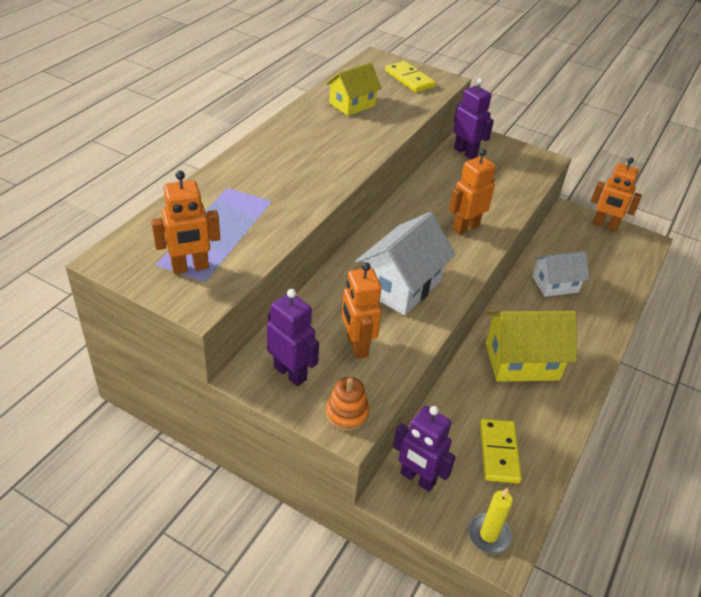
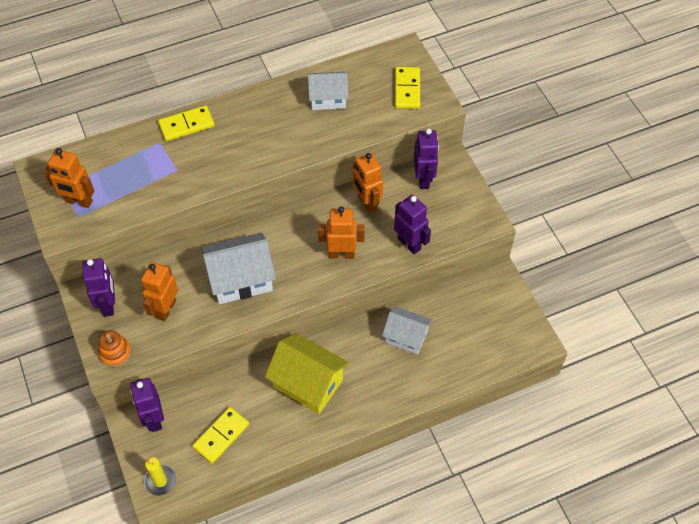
camera: 40 degrees right, 15 degrees up
yellow house [326,62,382,116] -> white house [308,72,348,110]
orange robot [591,157,642,231] -> orange robot moved to [353,153,383,213]
none -> yellow domino [158,105,214,141]
none -> purple robot [394,195,431,254]

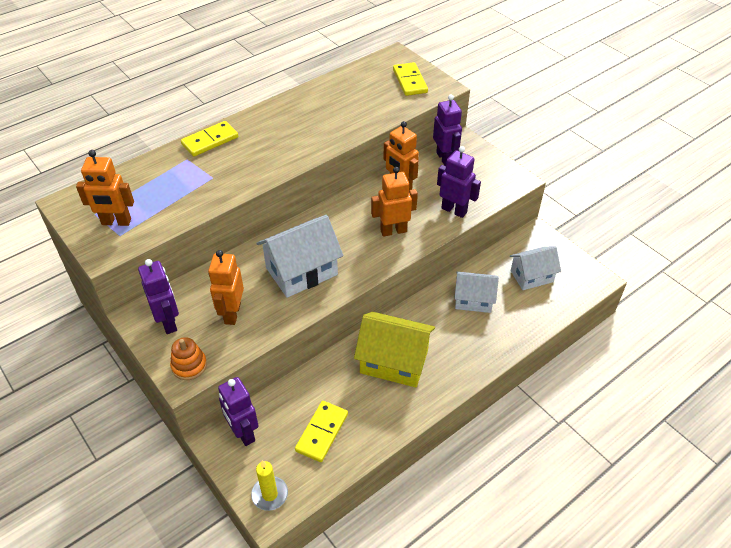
camera: 15 degrees left, 10 degrees down
white house [308,72,348,110] -> white house moved to [510,246,561,290]

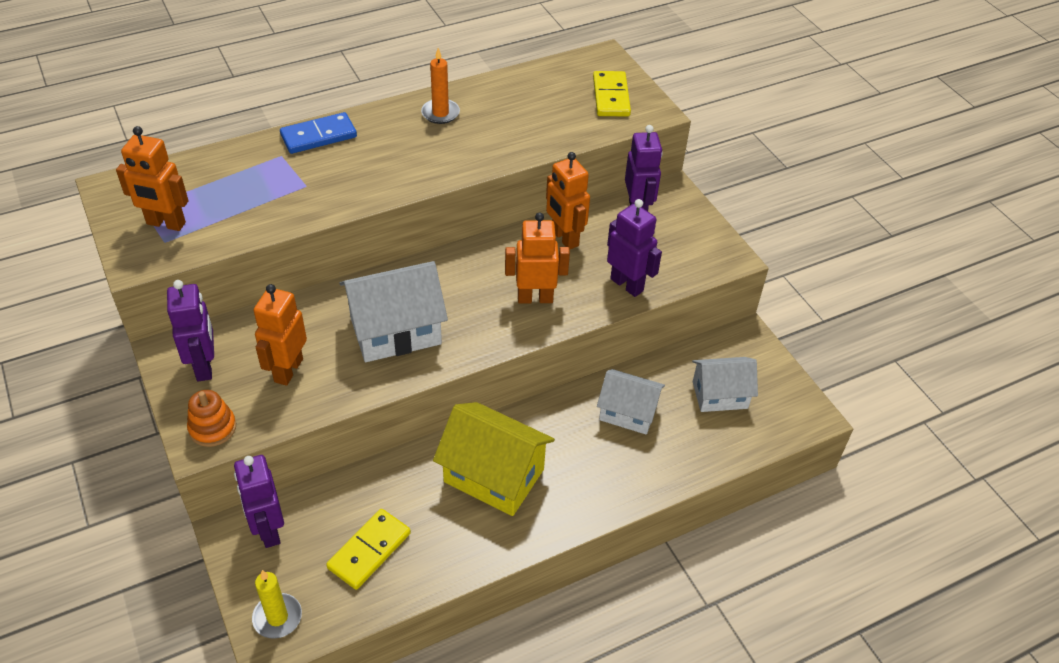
camera: 10 degrees right, 0 degrees up
yellow domino [181,121,238,157] -> blue domino [280,112,357,154]
none -> orange candle [421,48,460,124]

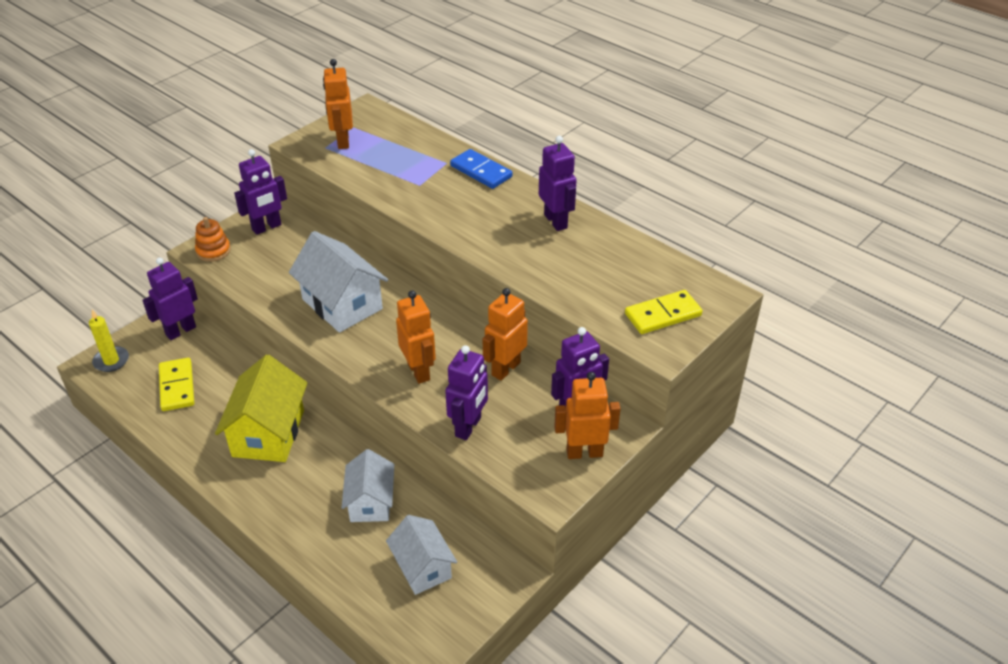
camera: 70 degrees right, 5 degrees down
orange robot [254,284,307,386] -> orange robot moved to [554,372,621,459]
yellow domino [326,509,411,590] -> yellow domino turned 60 degrees clockwise [159,358,194,411]
orange candle [421,48,460,124] -> purple robot [539,136,577,231]

